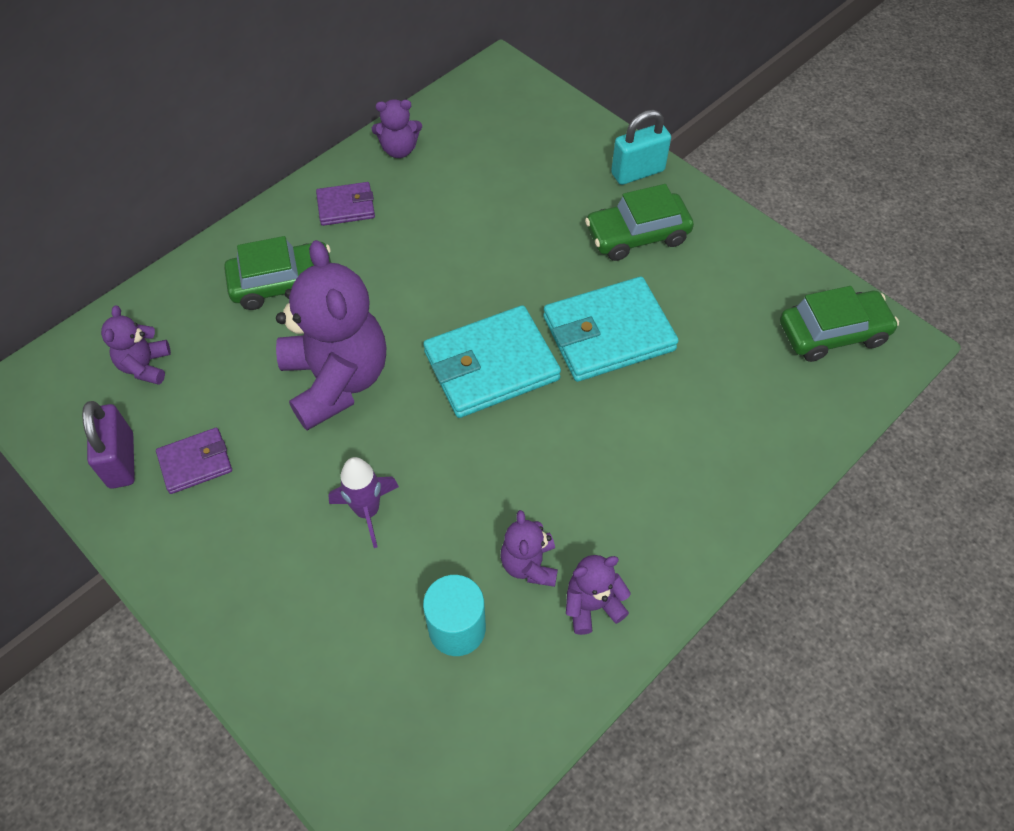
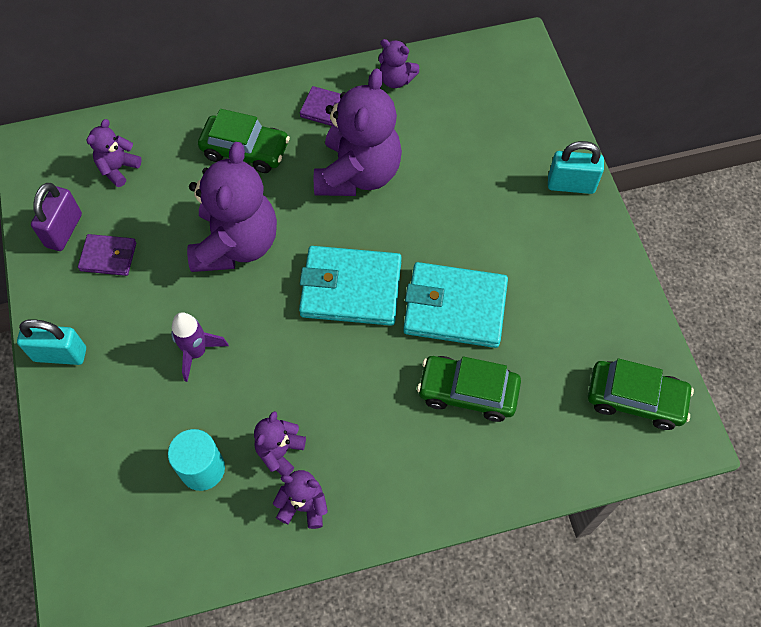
camera: 30 degrees right, 5 degrees up
green car [585,184,694,261] -> green car moved to [417,356,521,422]
none -> turquoise padlock [17,319,86,365]
none -> purple teddy bear [314,68,402,196]

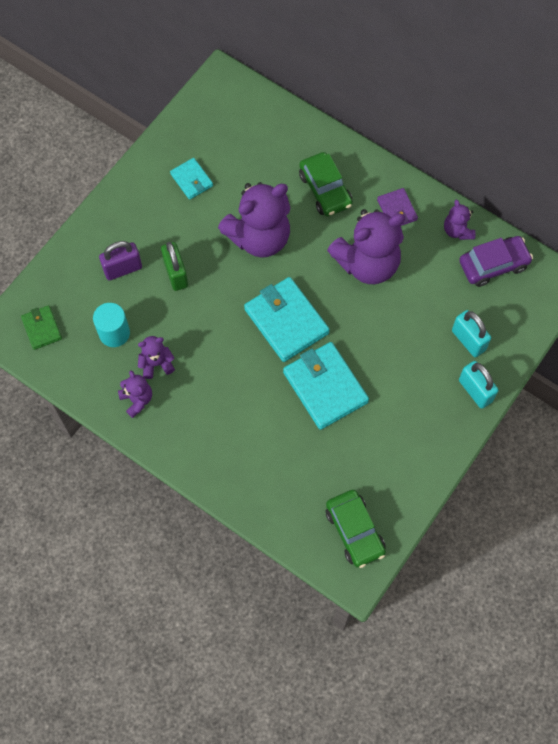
camera: 50 degrees right, 5 degrees up
turquoise padlock [17,319,86,365] -> turquoise padlock moved to [452,310,491,357]
purple padlock [31,183,82,251] -> purple padlock moved to [99,241,142,280]
purple wallet [78,234,136,276] -> turquoise wallet [170,158,213,200]
purple teddy bear [87,119,142,187] -> none
purple rocket [171,312,229,382] -> green padlock [161,242,188,291]
green car [417,356,521,422] -> none
none -> green wallet [21,305,62,350]
none -> purple car [459,236,533,287]

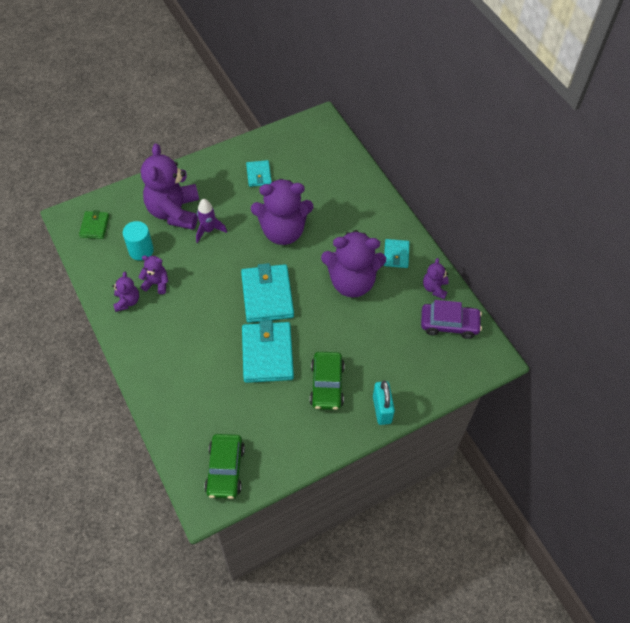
camera: 25 degrees right, 10 degrees down
purple padlock [99,241,142,280] -> purple teddy bear [141,143,199,230]
green padlock [161,242,188,291] -> purple rocket [196,199,227,243]
green car [299,152,353,216] -> green car moved to [310,352,344,410]
purple wallet [377,188,418,226] -> turquoise wallet [384,239,410,268]
turquoise padlock [452,310,491,357] -> none

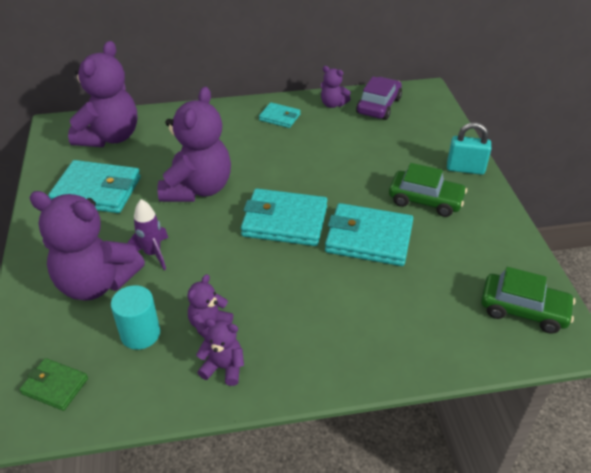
camera: 70 degrees left, 15 degrees down
turquoise wallet [246,160,272,187] -> turquoise wallet [48,160,141,213], size x1.87
purple teddy bear [321,230,386,298] -> purple teddy bear moved to [68,41,138,147]

